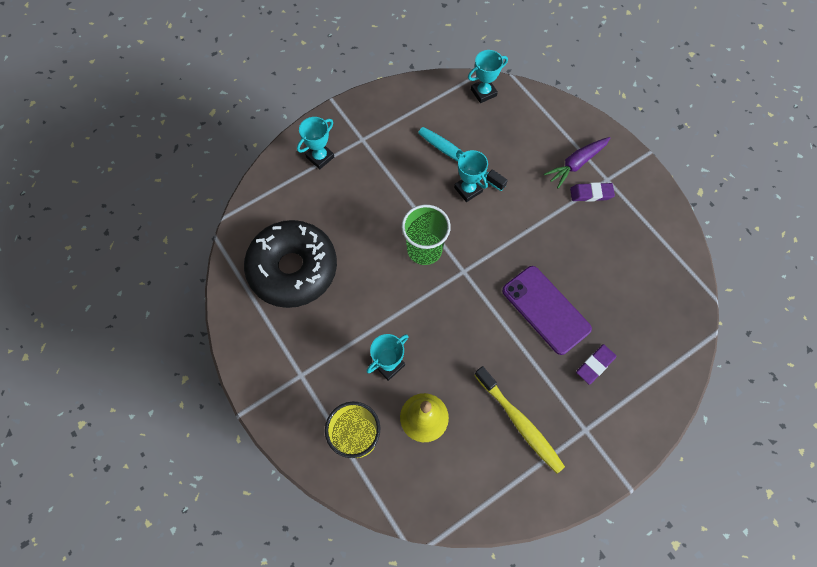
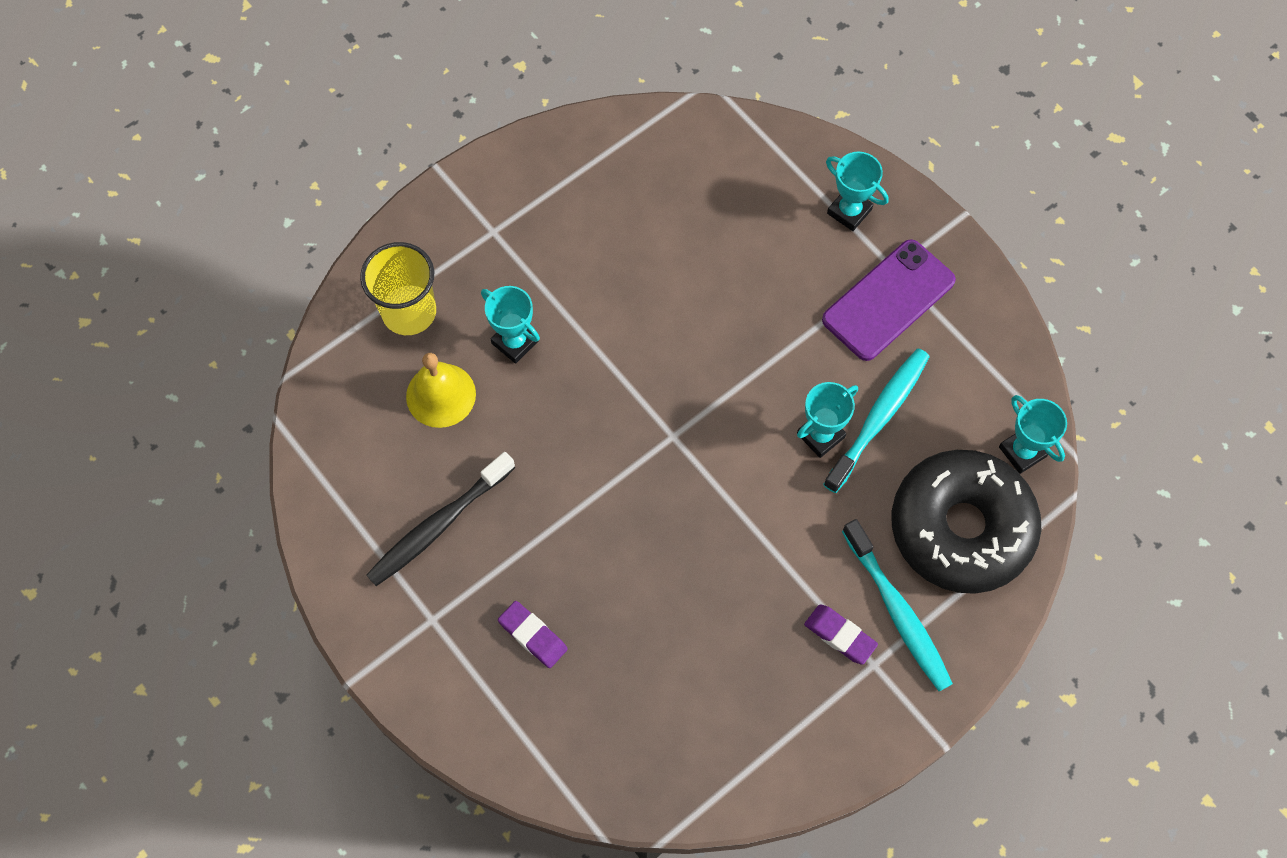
camera: 85 degrees right, 0 degrees up
black donut [244,220,337,308] -> black donut moved to [892,450,1041,594]
green cup [402,205,451,265] -> none
yellow toothbrush [475,366,565,474] -> black toothbrush [366,452,515,586]
purple phone [502,266,592,355] -> purple phone moved to [822,239,956,361]
purple carrot [544,137,610,189] -> turquoise toothbrush [842,519,953,691]
purple eraser [570,182,615,202] -> purple eraser turned 45 degrees counterclockwise [804,604,878,665]

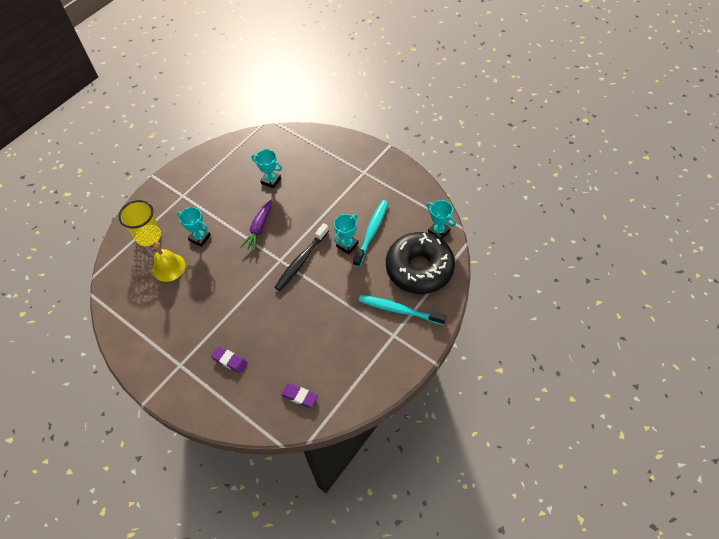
camera: 10 degrees left, 10 degrees down
black toothbrush [366,452,515,586] -> black toothbrush moved to [274,223,329,291]
purple eraser [804,604,878,665] -> purple eraser moved to [281,383,318,408]
purple phone [822,239,956,361] -> none
turquoise trophy [826,151,889,231] -> turquoise trophy moved to [252,149,282,188]
turquoise toothbrush [842,519,953,691] -> turquoise toothbrush turned 150 degrees clockwise [359,295,447,325]
none -> purple carrot [241,199,272,251]

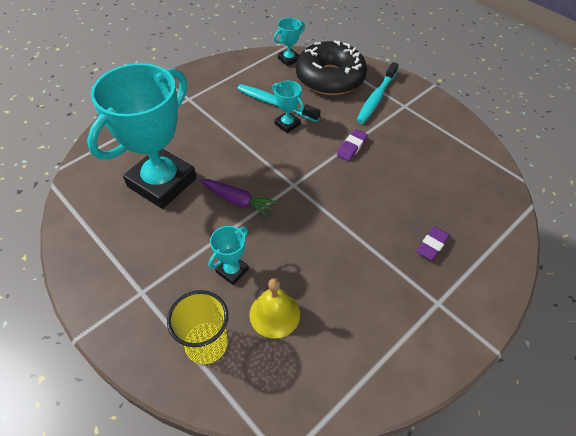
camera: 85 degrees left, 5 degrees down
turquoise trophy [252,149,282,188] -> turquoise trophy [87,63,197,209], size x2.39
black toothbrush [274,223,329,291] -> none
purple eraser [281,383,318,408] -> purple eraser moved to [337,129,368,161]

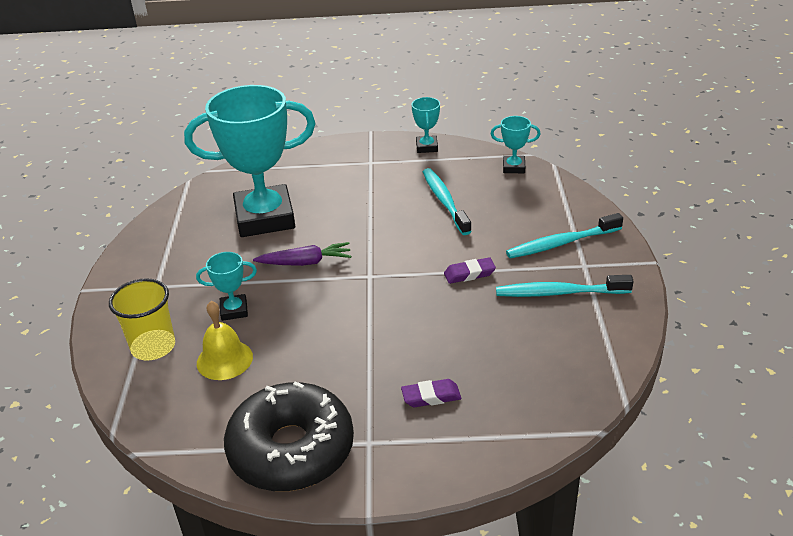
camera: 45 degrees right, 15 degrees down
purple carrot [199,179,278,218] -> purple carrot turned 75 degrees counterclockwise [253,242,351,266]
turquoise trophy [272,81,304,133] -> turquoise trophy moved to [411,97,440,153]
black donut [296,40,367,95] -> black donut moved to [224,381,354,491]
none -> turquoise toothbrush [496,275,634,297]

